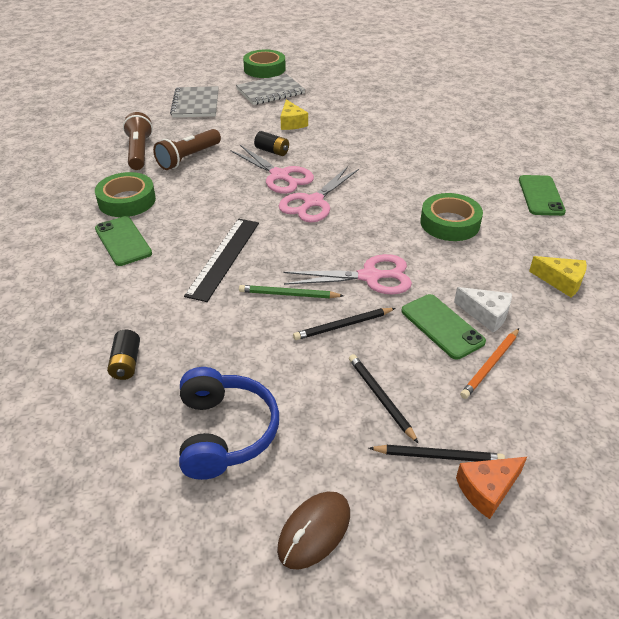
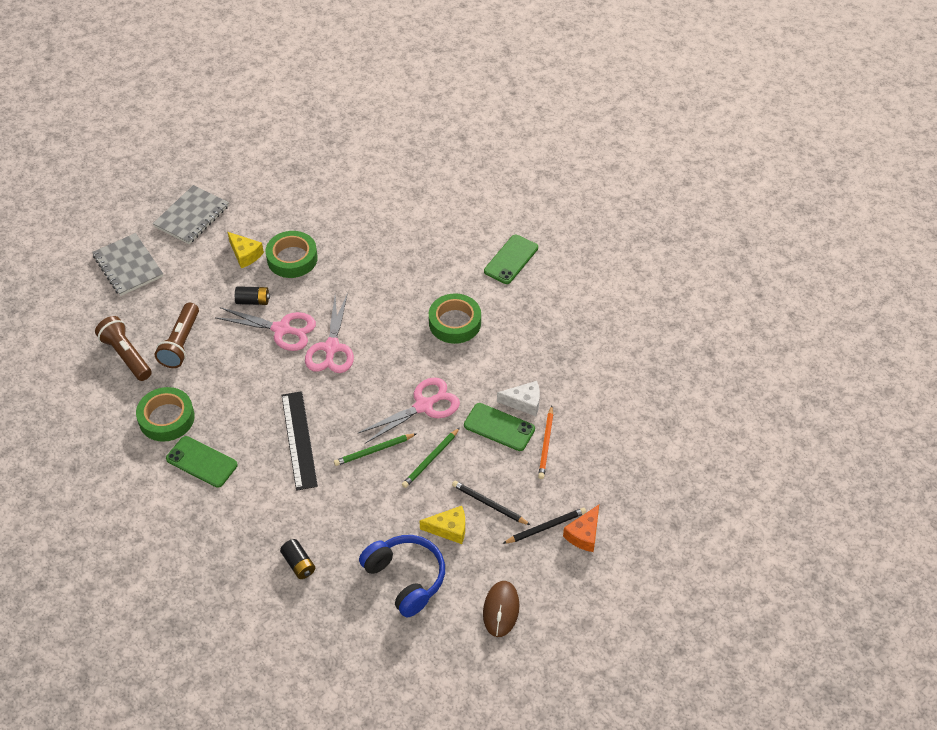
camera: 30 degrees left, 10 degrees up
green tape [243,49,286,78] -> green tape moved to [265,231,318,278]
black pencil [293,308,396,340] -> green pencil [402,428,460,488]
green phone [519,175,566,216] -> green phone turned 60 degrees clockwise [484,235,538,284]
yellow cheese [529,256,587,297] -> yellow cheese moved to [420,506,465,544]

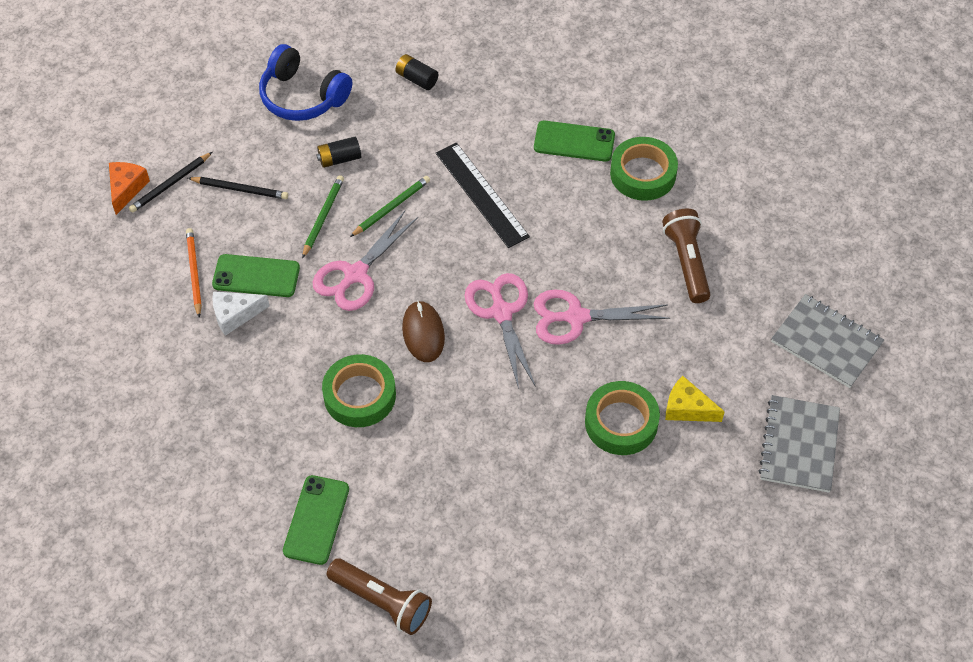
camera: 160 degrees right, 5 degrees up
brown flashlight [95,316,152,381] -> brown flashlight moved to [327,558,432,635]
black battery [235,286,270,305] -> black battery moved to [316,137,361,168]
yellow cheese [420,506,465,544] -> none
brown mouse [483,581,520,637] -> brown mouse moved to [402,300,445,362]

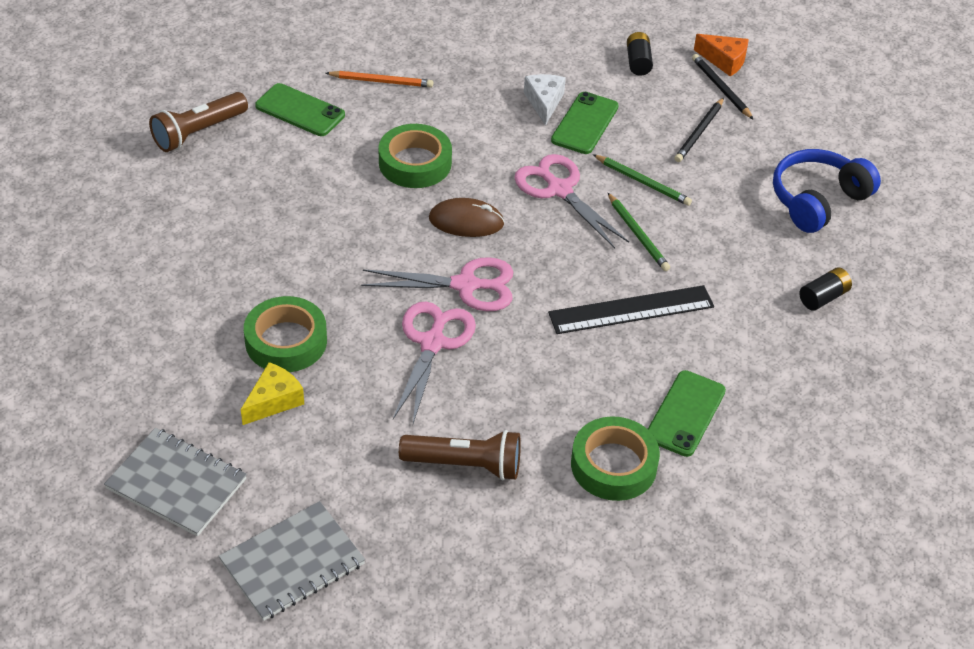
camera: 105 degrees right, 10 degrees down
orange pencil [186,228,202,318] -> orange pencil moved to [326,71,433,87]
black battery [316,137,361,168] -> black battery moved to [627,32,653,75]

